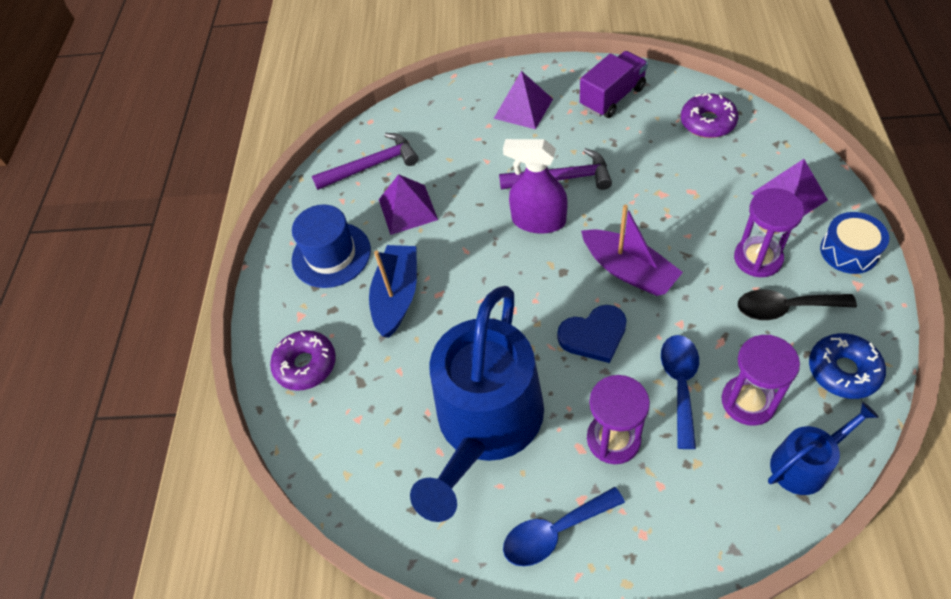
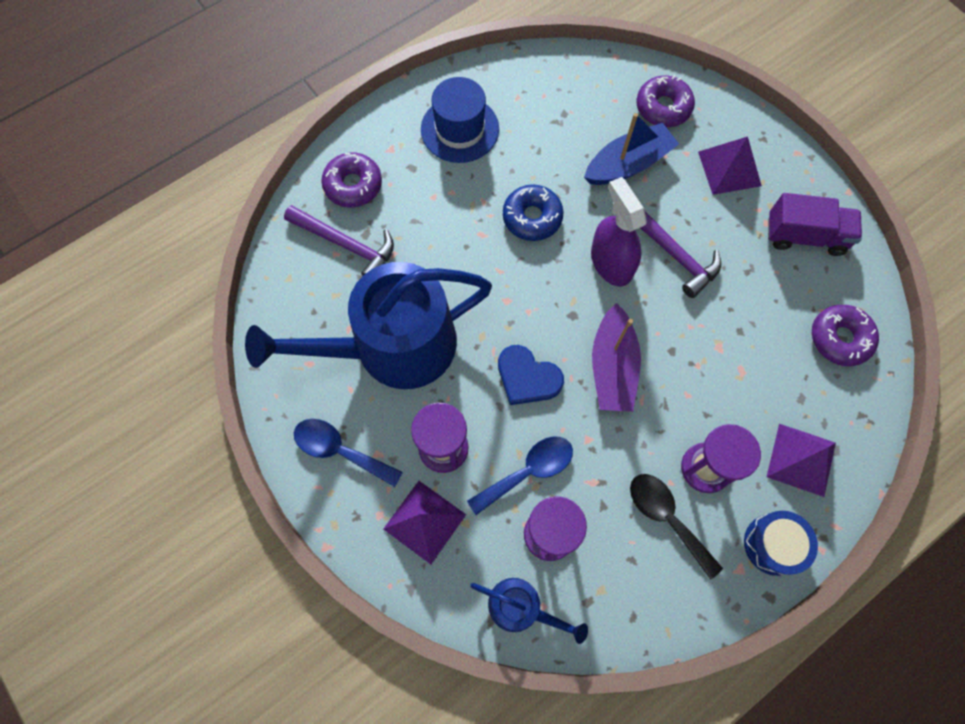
camera: 45 degrees right, 15 degrees up
purple hammer [312,133,418,190] -> purple hammer moved to [284,205,394,276]
blue boat [369,245,417,338] -> blue boat moved to [584,113,679,185]
purple pyramid [379,174,438,235] -> purple pyramid moved to [384,481,466,564]
blue donut [809,333,886,399] -> blue donut moved to [503,184,564,241]
none -> purple donut [636,75,695,127]

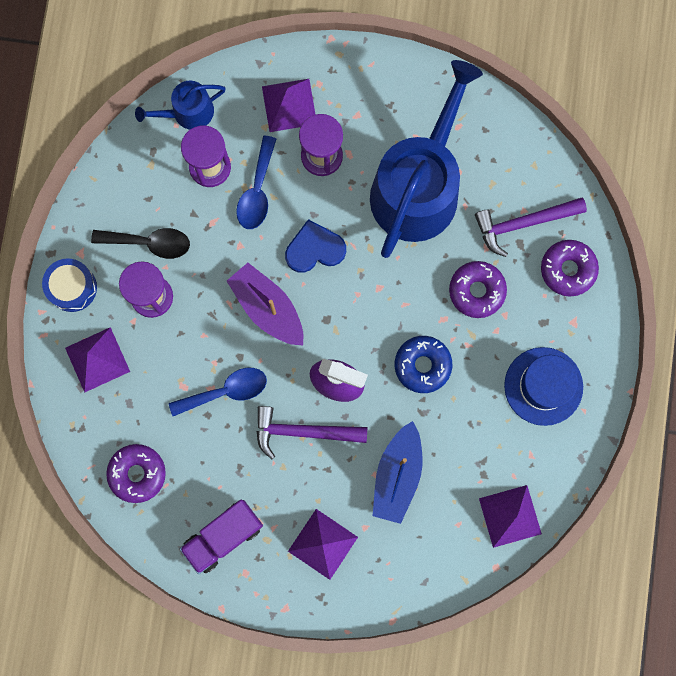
camera: 135 degrees right, 10 degrees up
blue spoon [294,419,403,487] -> blue spoon moved to [169,368,267,416]
purple donut [636,75,695,127] -> purple donut moved to [449,261,507,318]
none -> purple pyramid [479,485,542,548]

